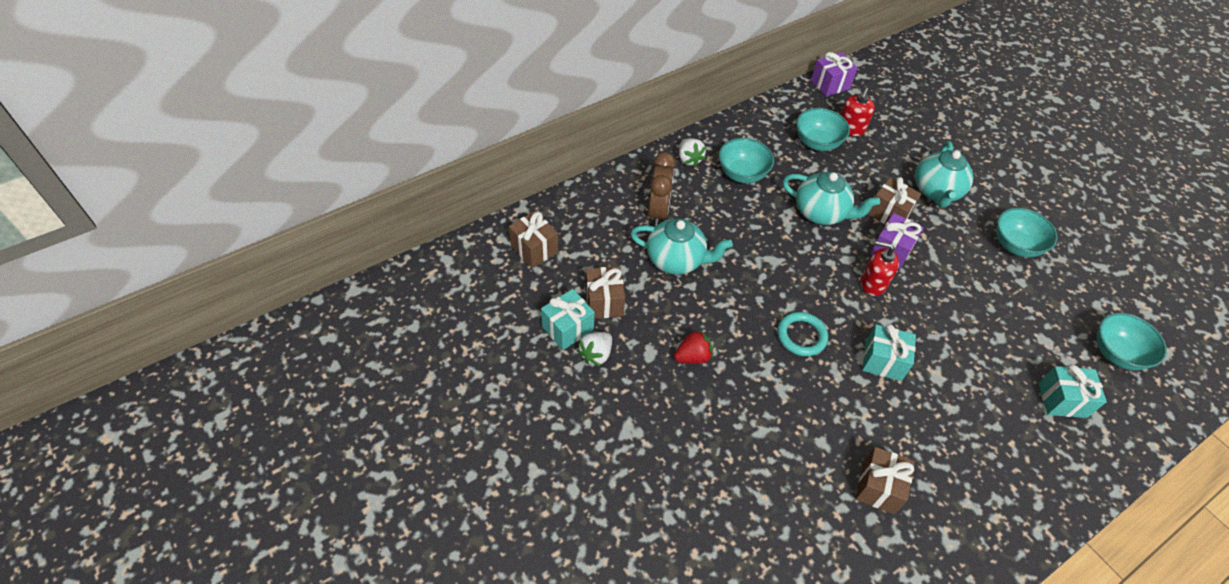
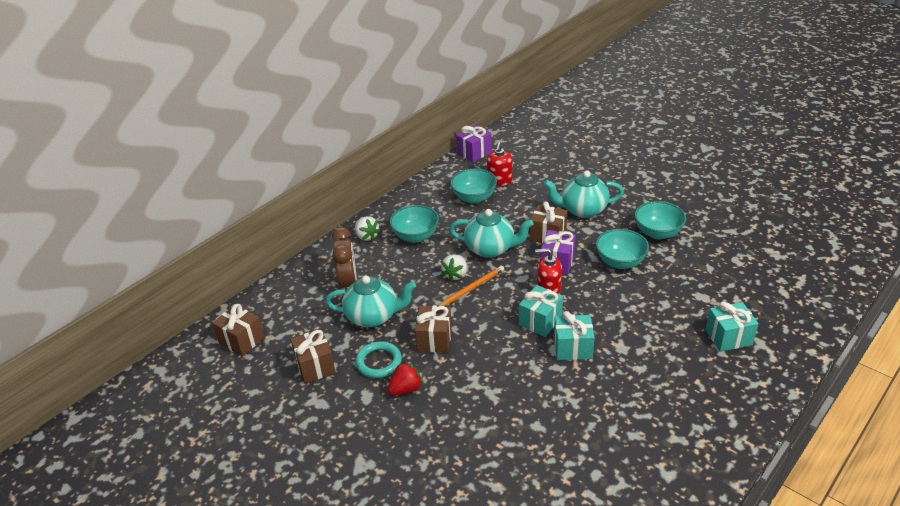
camera: 10 degrees left, 15 degrees down
turquoise gift [541,289,595,350] -> turquoise gift moved to [519,285,563,337]
white strawberry [577,332,612,366] -> white strawberry moved to [441,255,467,282]
turquoise ring [778,312,828,356] -> turquoise ring moved to [355,342,402,378]
brown gift [855,447,915,514] -> brown gift moved to [415,306,452,353]
turquoise teapot [915,141,974,208] -> turquoise teapot turned 90 degrees clockwise [544,171,624,218]
turquoise bowl [1097,313,1167,370] -> turquoise bowl moved to [596,229,649,269]
none -> orange pencil [438,266,504,306]

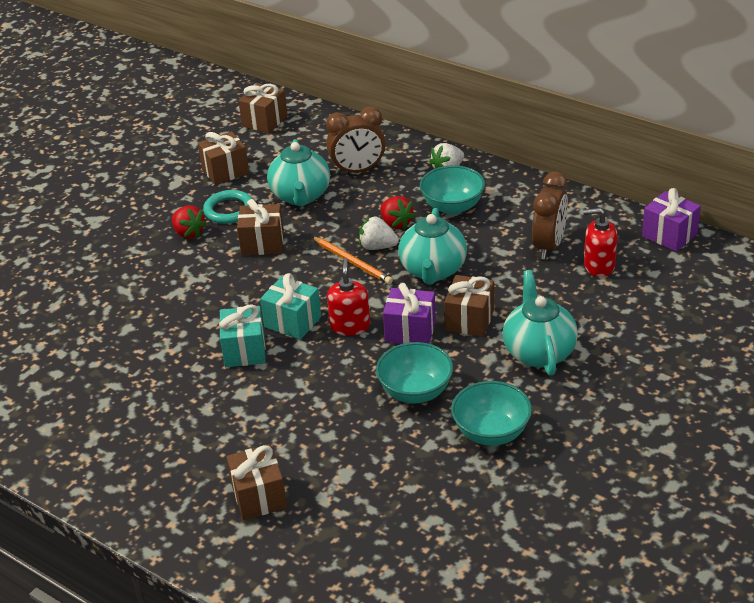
camera: 85 degrees right, 0 degrees up
turquoise bowl [450,169,497,204] -> brown clock [532,172,568,259]
turquoise gift [705,302,759,352] -> brown gift [226,444,287,520]
none -> red strawberry [380,196,415,229]

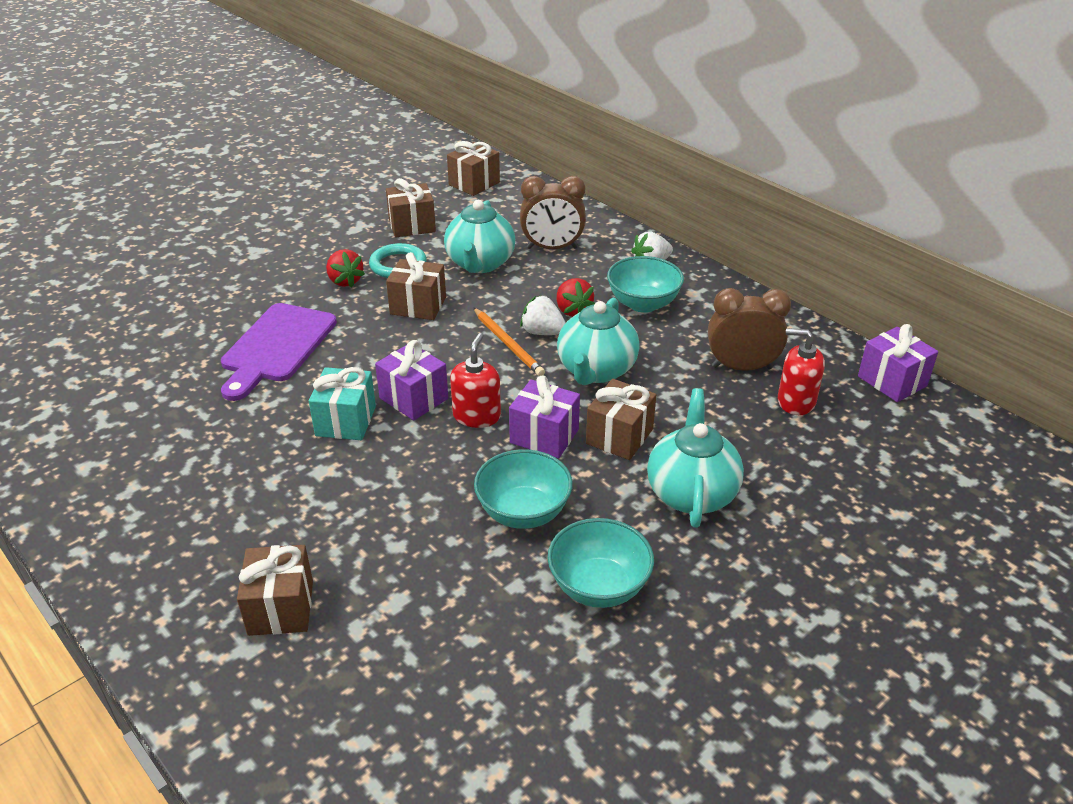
camera: 10 degrees right, 0 degrees up
turquoise gift [260,273,321,340] -> purple gift [375,340,448,421]
brown clock [532,172,568,259] -> brown clock turned 120 degrees counterclockwise [708,288,791,371]
none -> purple cutting board [221,303,337,401]

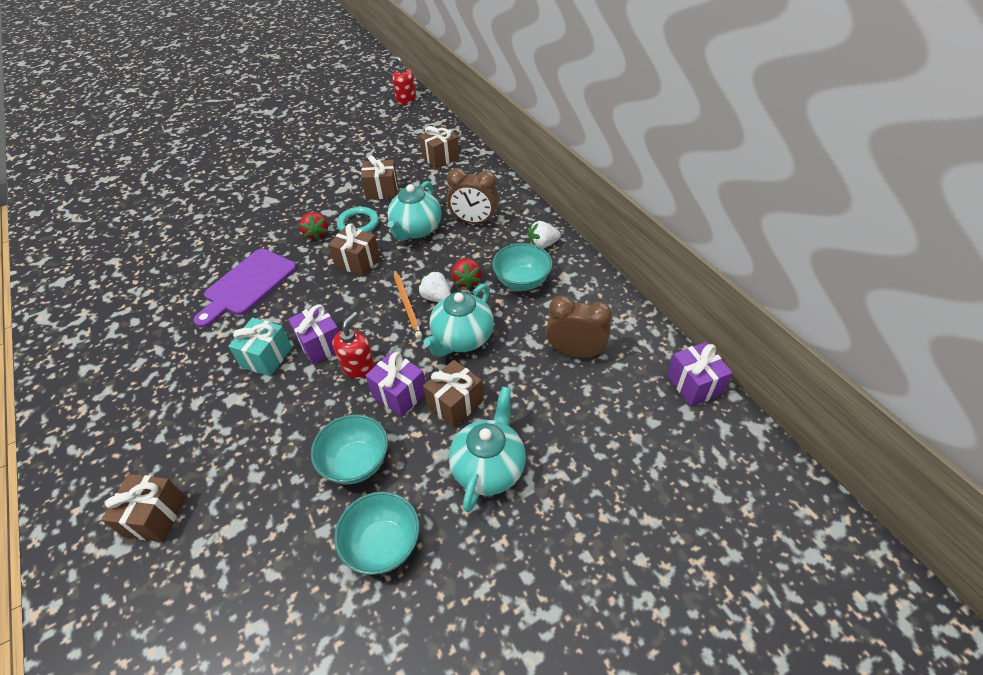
camera: 15 degrees right, 10 degrees up
red soap dispenser [778,328,825,415] -> red soap dispenser moved to [390,56,416,105]

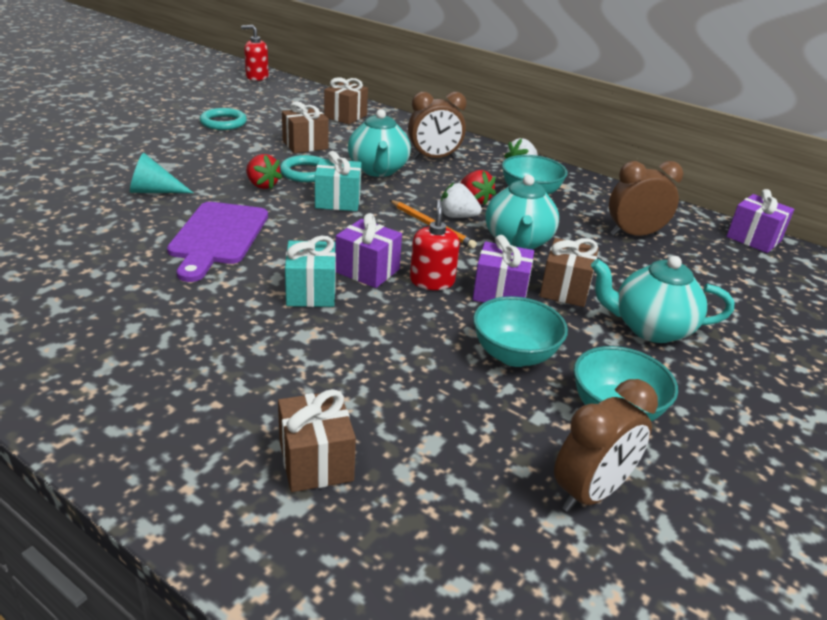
camera: 30 degrees left, 15 degrees down
brown gift [328,223,380,276] -> turquoise gift [315,151,362,211]
turquoise teapot [449,386,526,513] -> turquoise teapot turned 75 degrees counterclockwise [591,256,734,343]
none -> turquoise cone [130,153,193,193]
none -> turquoise ring [200,108,247,130]
none -> brown clock [554,379,658,512]

